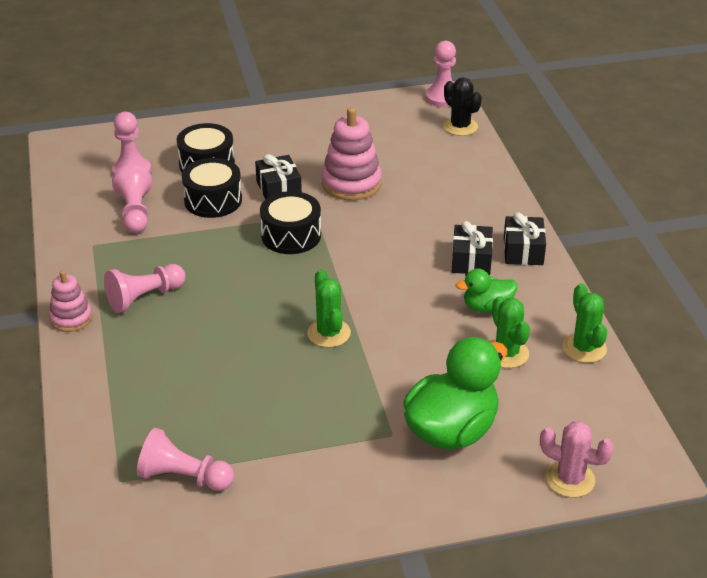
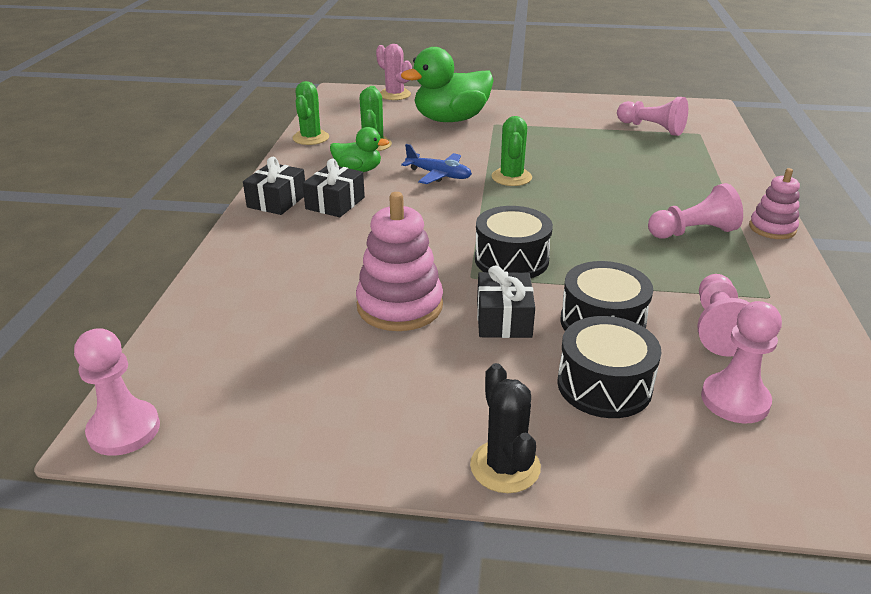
camera: 160 degrees left, 5 degrees down
black cactus [443,77,482,136] -> black cactus moved to [470,363,541,493]
none -> blue plane [401,144,472,184]

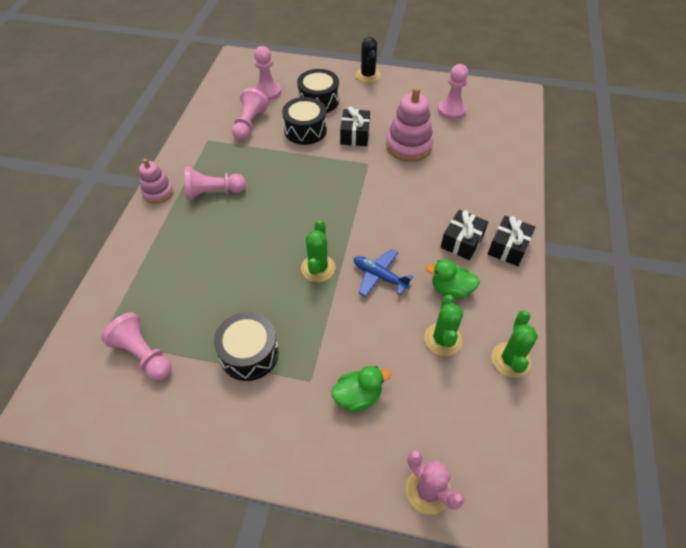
camera: 175 degrees left, 20 degrees up
pink pawn [74,328,160,456] -> pink pawn moved to [438,64,468,120]
green duck [401,47,494,122] -> green duck [331,366,391,413], size x0.54
black drum [475,206,553,278] -> black drum moved to [214,312,279,381]

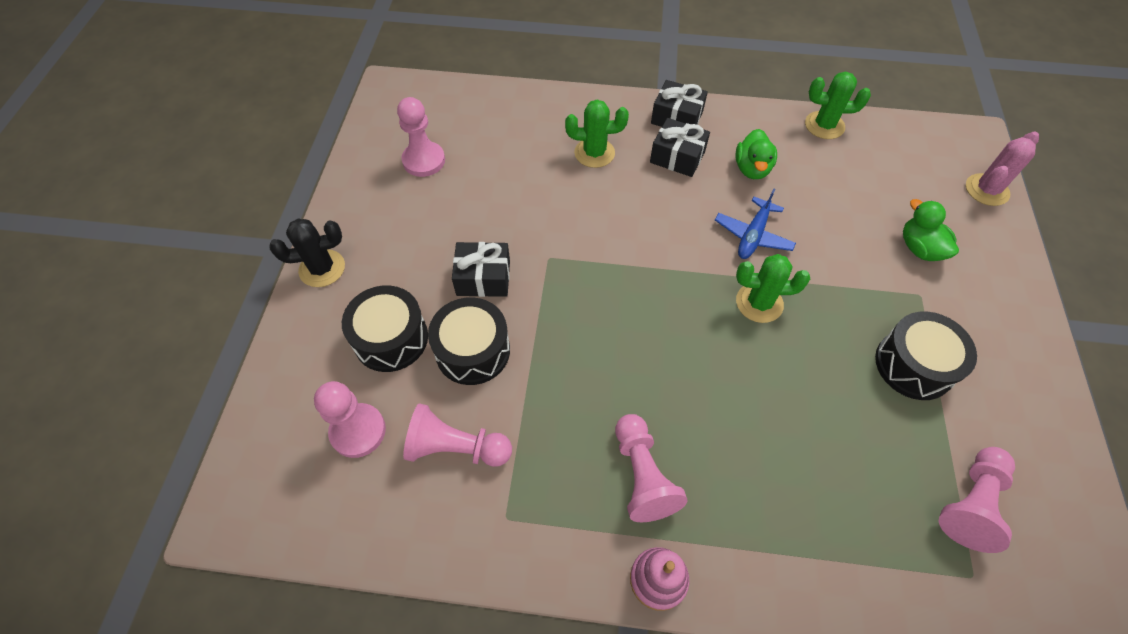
camera: 95 degrees left, 5 degrees up
pink stacking toy [386,87,434,162] -> none
green cactus [424,295,463,356] -> green cactus moved to [565,100,629,168]

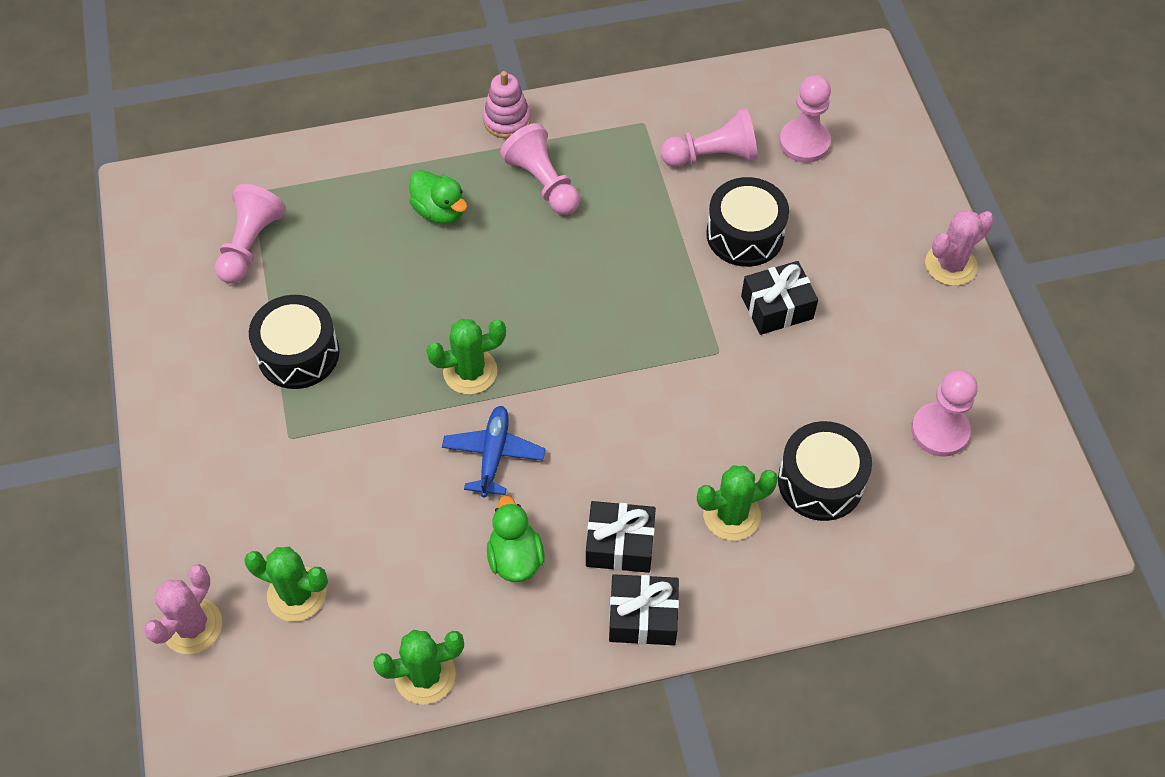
camera: 160 degrees right, 0 degrees up
black cactus [269,219,345,287] -> pink cactus [925,210,994,286]
black drum [342,285,428,372] -> black drum moved to [778,421,872,521]
green duck [903,199,959,261] -> green duck moved to [409,170,467,224]
none -> green cactus [244,547,328,621]

